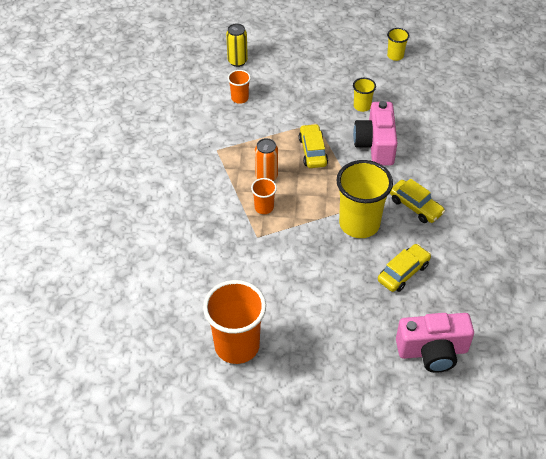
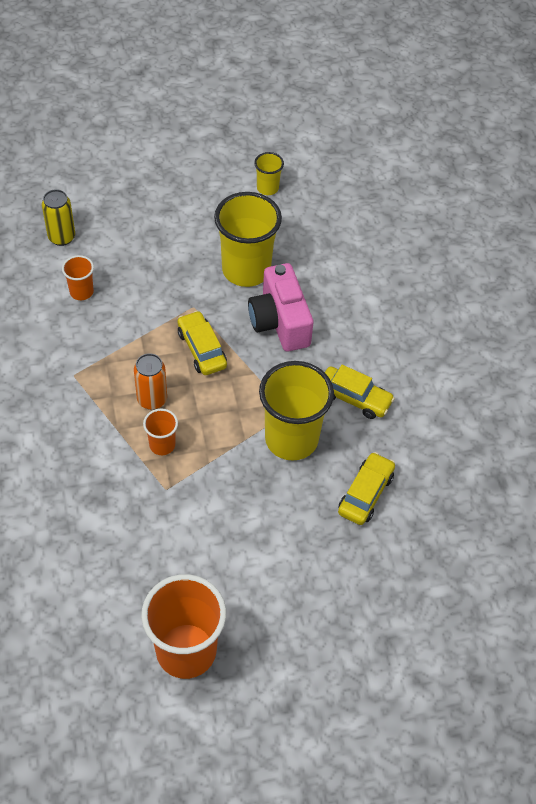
camera: 20 degrees left, 5 degrees up
yellow cup [353,78,376,112] -> yellow cup [214,192,282,287], size x2.09
pink camera [396,313,474,373] -> none

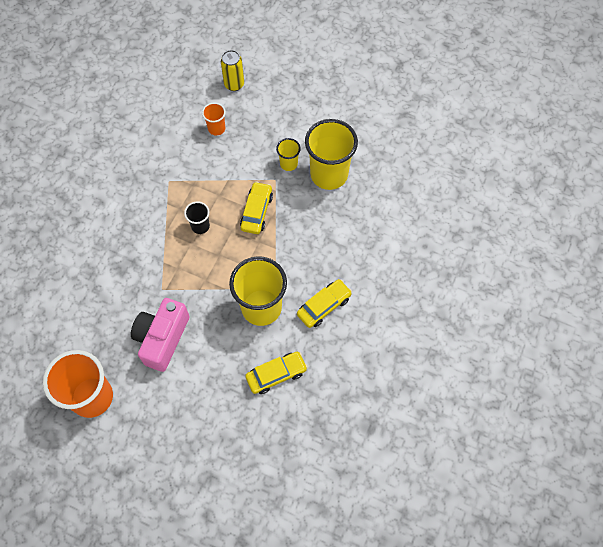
camera: 40 degrees right, 10 degrees up
orange can [134,353,167,410] -> black cup [184,201,210,234]
orange cup [143,408,178,455] -> none
pink camera [248,263,314,351] -> pink camera moved to [131,298,190,372]
yellow cup [254,152,284,195] -> yellow cup moved to [276,138,301,171]
yellow car [325,365,395,419] -> yellow car turned 105 degrees counterclockwise [297,279,352,328]

